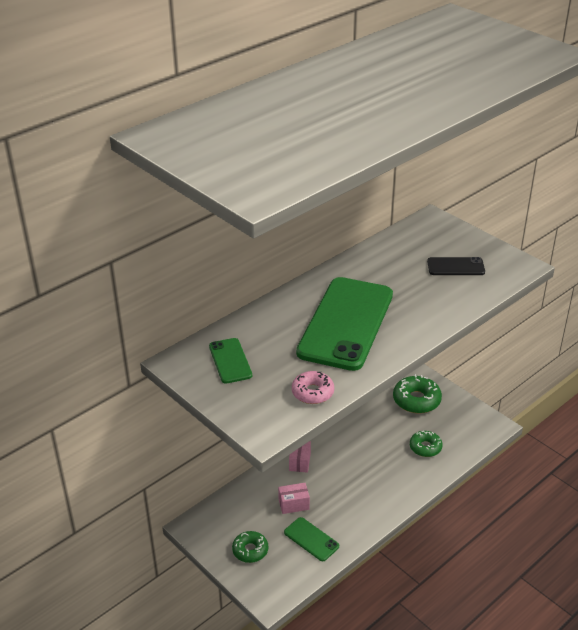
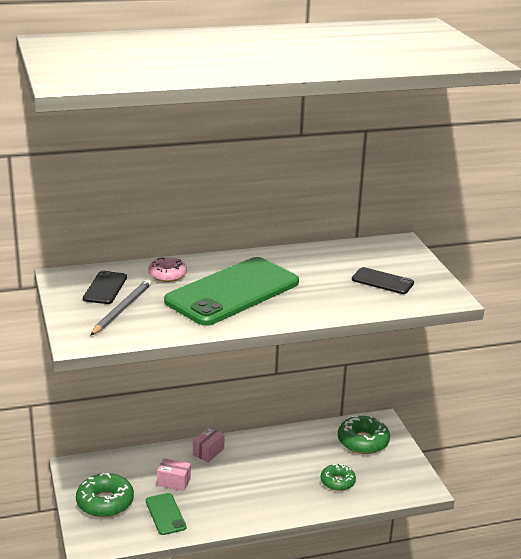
camera: 25 degrees right, 10 degrees down
green phone [209,338,252,384] -> black phone [83,271,127,304]
green donut [232,531,268,563] -> green donut [76,473,134,517], size x1.56
pink donut [292,371,334,404] -> pink donut moved to [148,257,187,282]
none -> grey pencil [90,279,151,336]

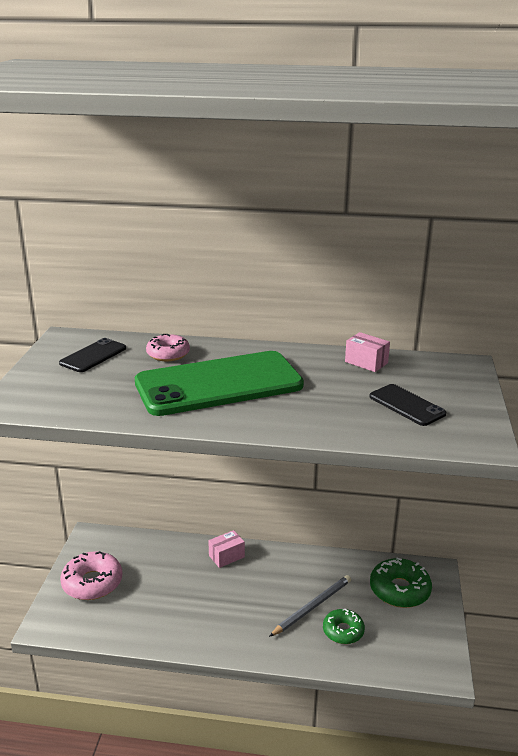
camera: 25 degrees right, 0 degrees up
green donut [76,473,134,517] -> pink donut [60,551,122,600]
grey pencil [90,279,151,336] -> grey pencil moved to [269,575,351,637]
green phone [146,493,186,535] -> none
pink box [157,458,191,491] -> pink box moved to [345,332,390,372]

